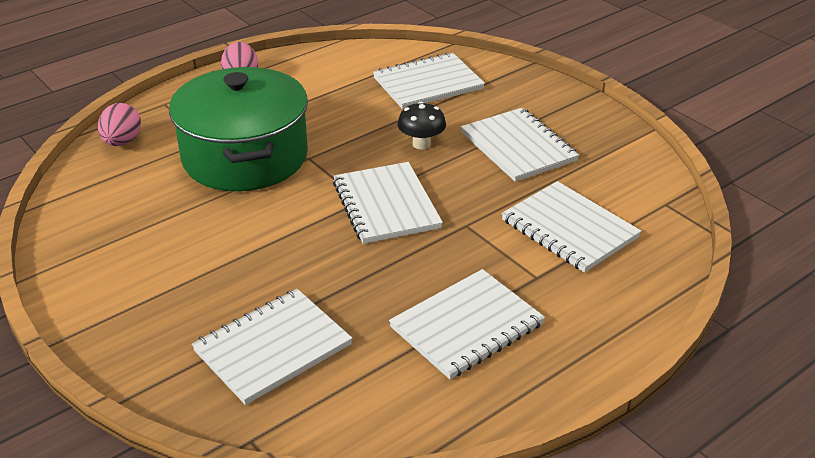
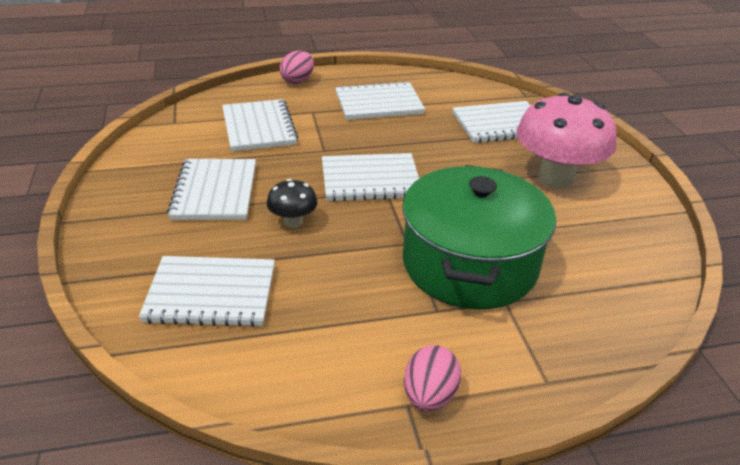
camera: 155 degrees left, 0 degrees up
pink egg [98,103,141,146] -> pink egg moved to [279,51,314,84]
white notebook [333,162,443,244] -> white notebook turned 75 degrees clockwise [322,153,419,201]
none -> pink mushroom [516,92,617,188]

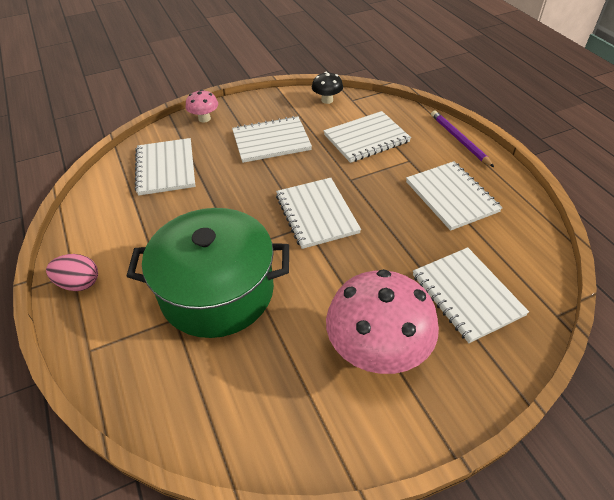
camera: 80 degrees right, 10 degrees up
black mushroom [267,179,318,228] -> black mushroom moved to [312,72,343,104]
pink egg [279,51,314,84] -> purple pencil [431,111,494,167]
none -> pink mushroom [186,89,218,123]

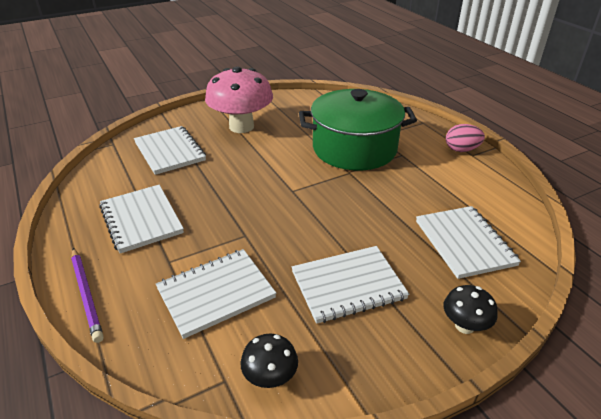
camera: 175 degrees right, 10 degrees down
pink mushroom [186,89,218,123] -> black mushroom [444,285,498,334]
white notebook [276,178,361,249] -> none

